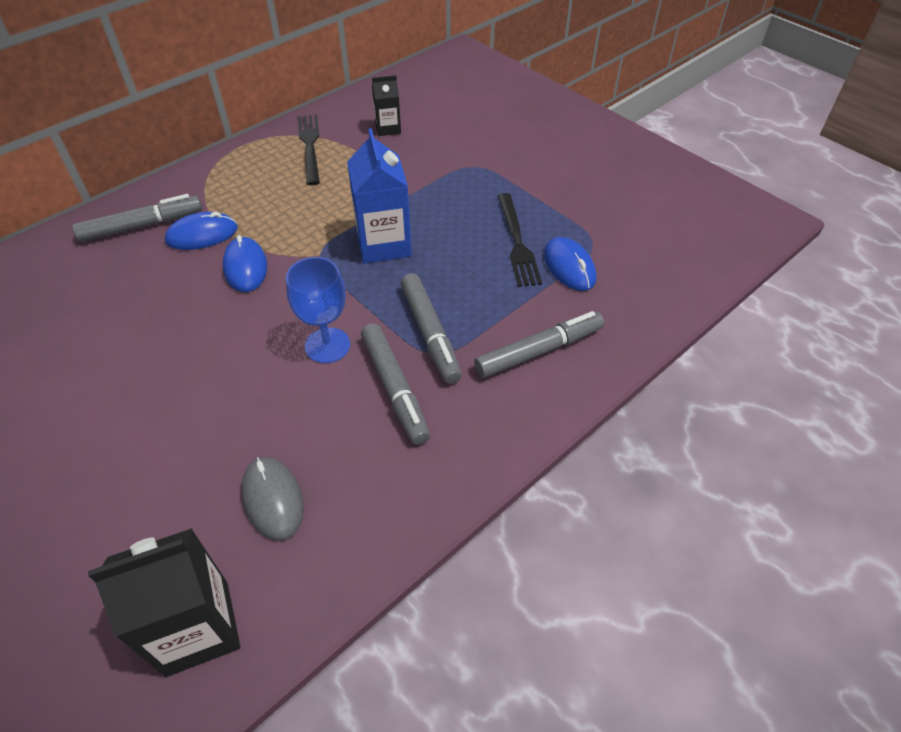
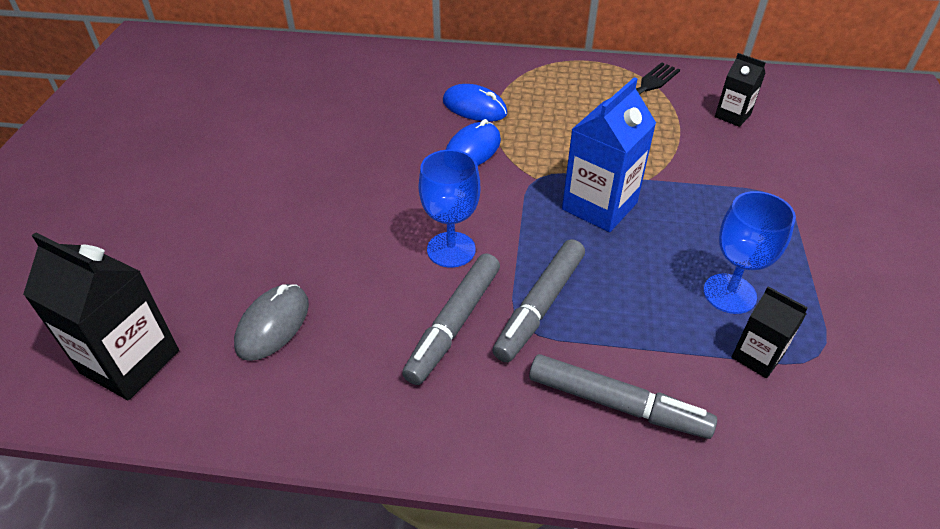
camera: 50 degrees right, 5 degrees down
grey marker [72,194,202,242] -> none
black fork [498,193,542,287] -> blue goblet [703,191,796,314]
blue mouse [544,237,596,291] -> black carton [732,287,808,378]

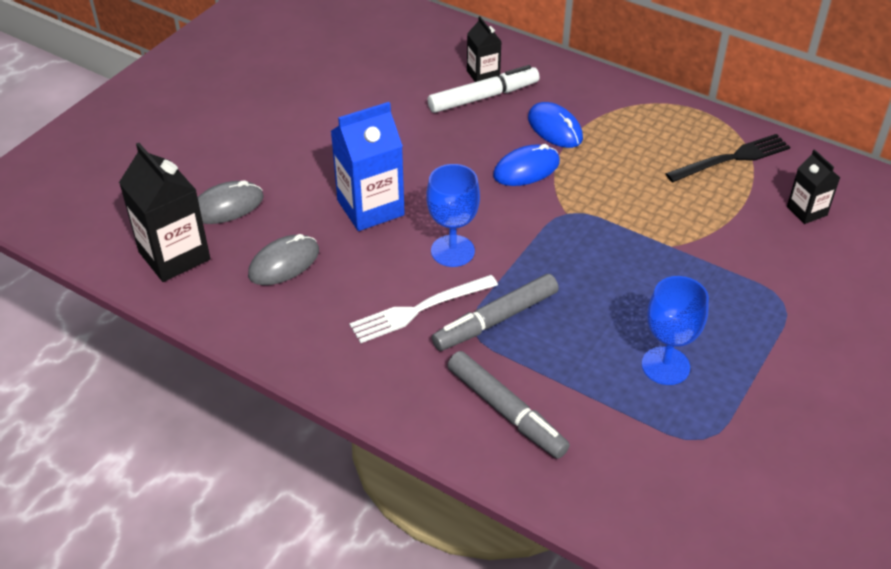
camera: 25 degrees right, 0 degrees up
grey marker [402,253,500,385] -> white fork [349,275,498,343]
blue carton [562,77,656,232] -> blue carton moved to [331,102,405,231]
black carton [732,287,808,378] -> black carton moved to [467,16,502,82]
none -> grey mouse [197,180,264,224]
none -> white marker [428,65,540,113]

